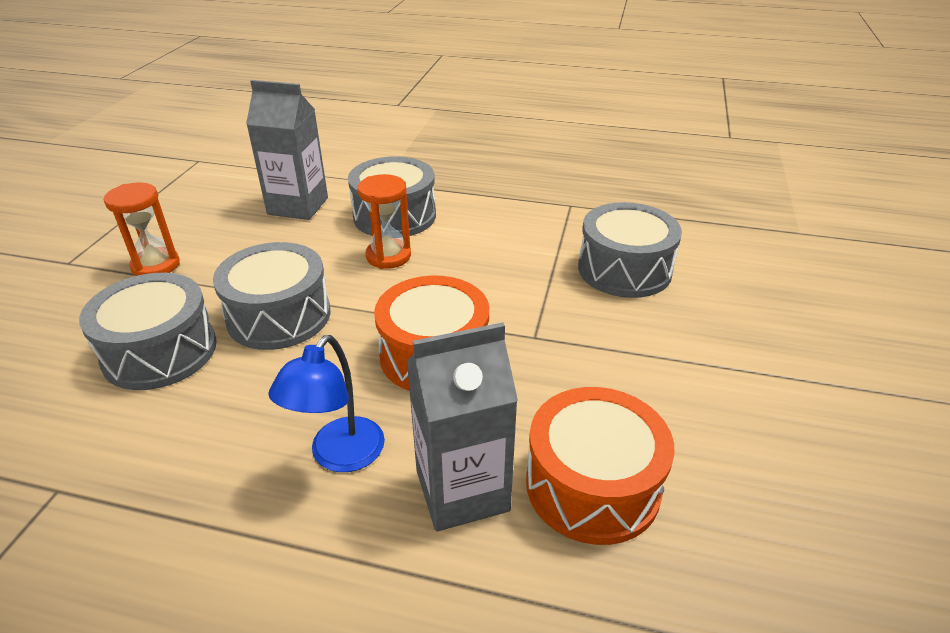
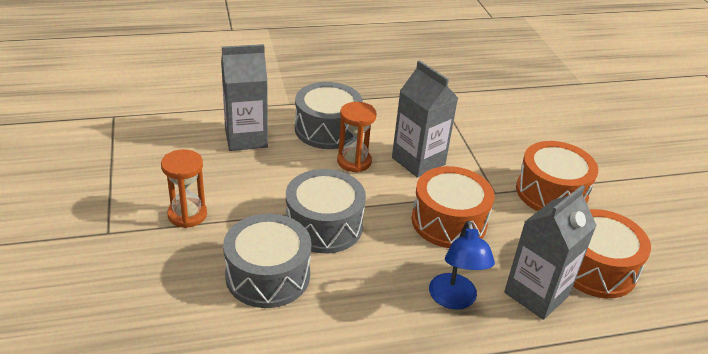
camera: 30 degrees left, 0 degrees up
grey drum [578,202,682,298] -> none
none -> grey carton [392,60,458,178]
none -> orange drum [516,141,598,211]

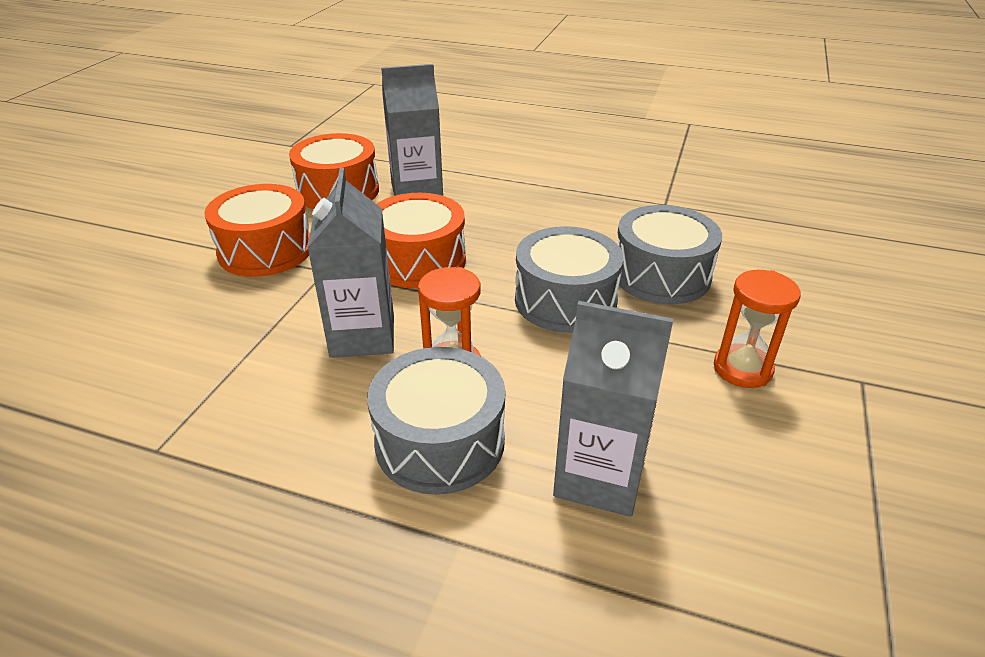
camera: 145 degrees left, 0 degrees up
blue lamp [429,220,495,310] -> none

